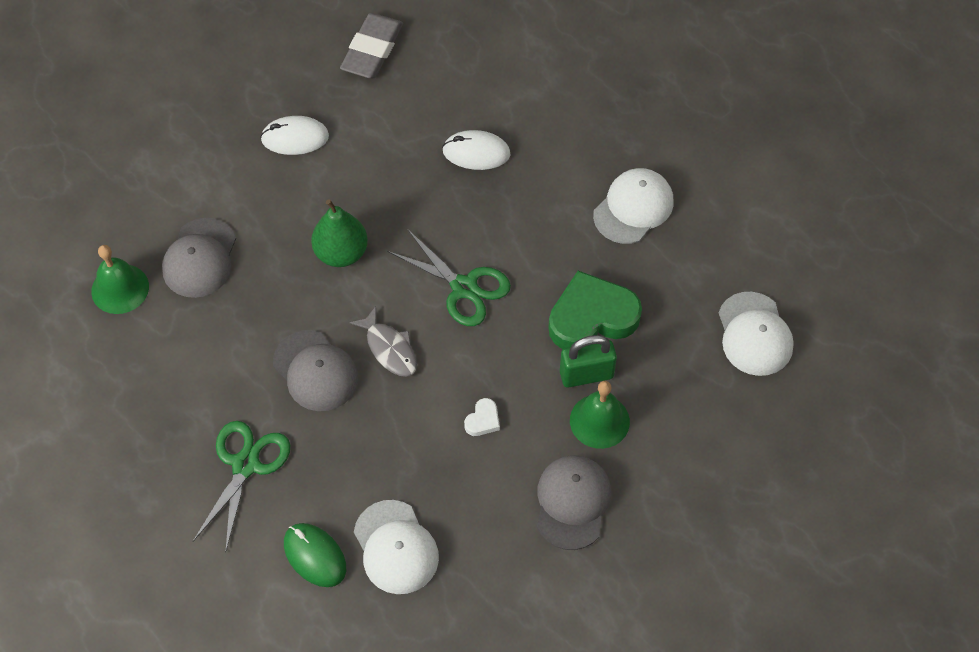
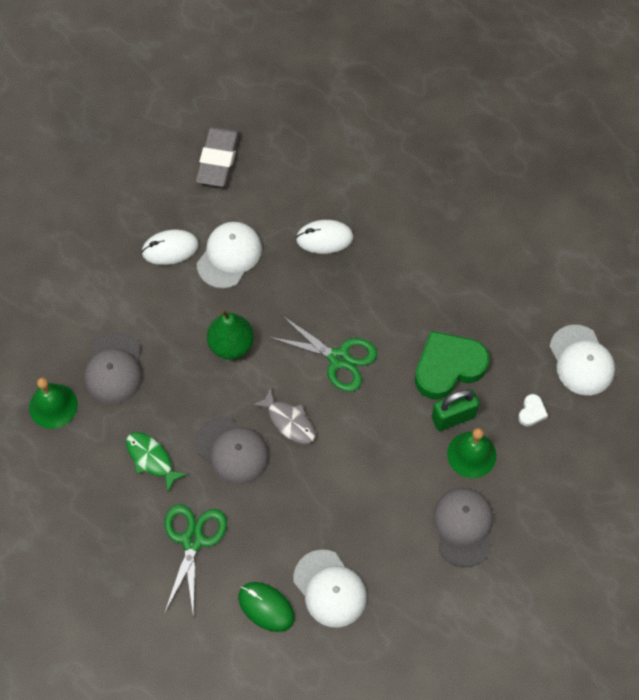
camera: 10 degrees left, 5 degrees up
white heart [464,398,500,436] -> white heart moved to [518,394,548,427]
white cap [593,168,674,244] -> white cap moved to [197,222,262,289]
none -> green fish [126,432,188,492]

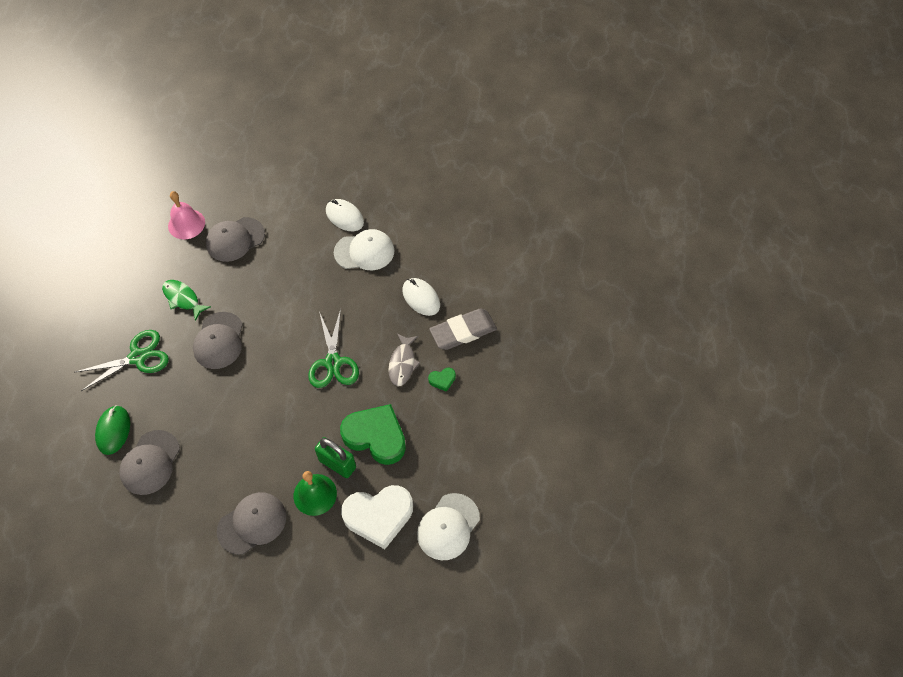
camera: 55 degrees right, 5 degrees down
green bell [29,378,78,429] -> pink bell [168,191,205,239]
green fish [126,432,188,492] -> green fish turned 60 degrees counterclockwise [162,280,211,321]
grey eraser [196,126,239,187] -> grey eraser moved to [429,308,497,350]
green pear [207,310,254,359] -> none
grey fish [253,387,315,444] -> grey fish moved to [388,333,420,386]
white cap [294,550,367,627] -> grey cap [119,430,180,495]
white heart [518,394,548,427] -> white heart [341,485,413,549], size x2.37
none -> green heart [428,368,456,392]

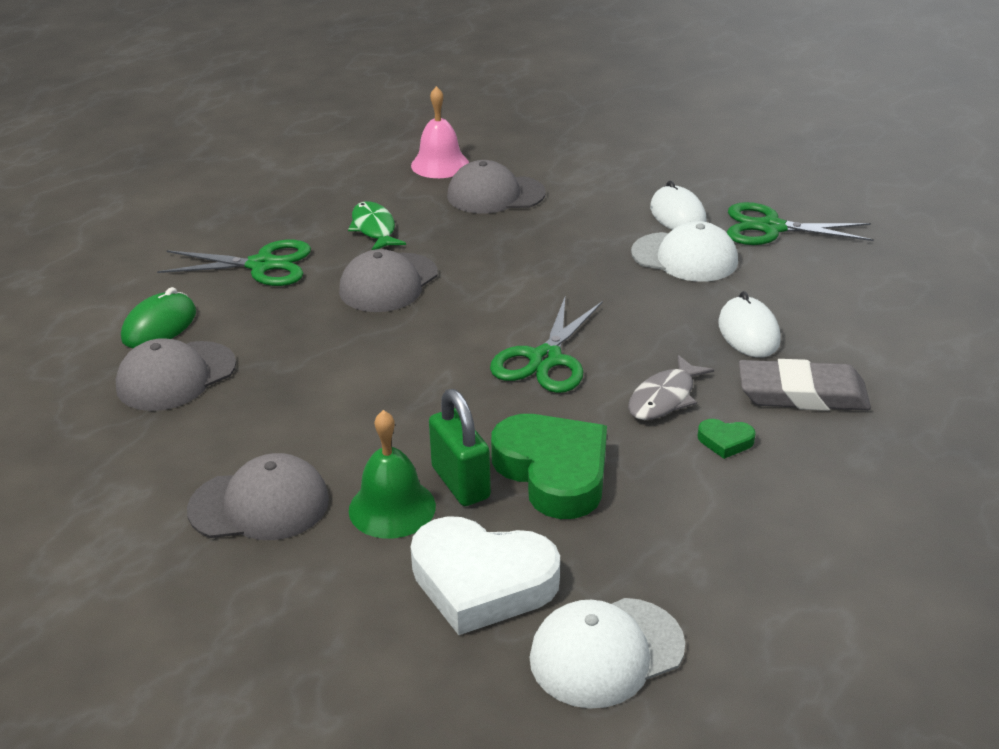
camera: 30 degrees right, 25 degrees down
none -> green scissors [727,202,874,245]

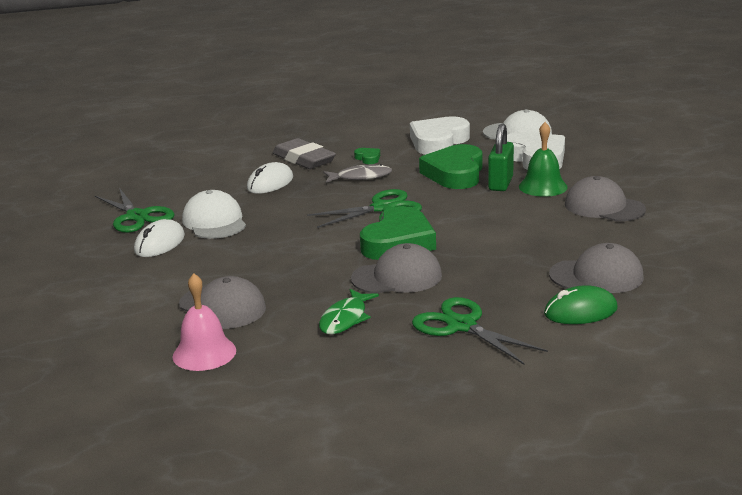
camera: 135 degrees left, 10 degrees down
none -> green heart [360,206,436,260]
none -> white heart [410,116,470,155]

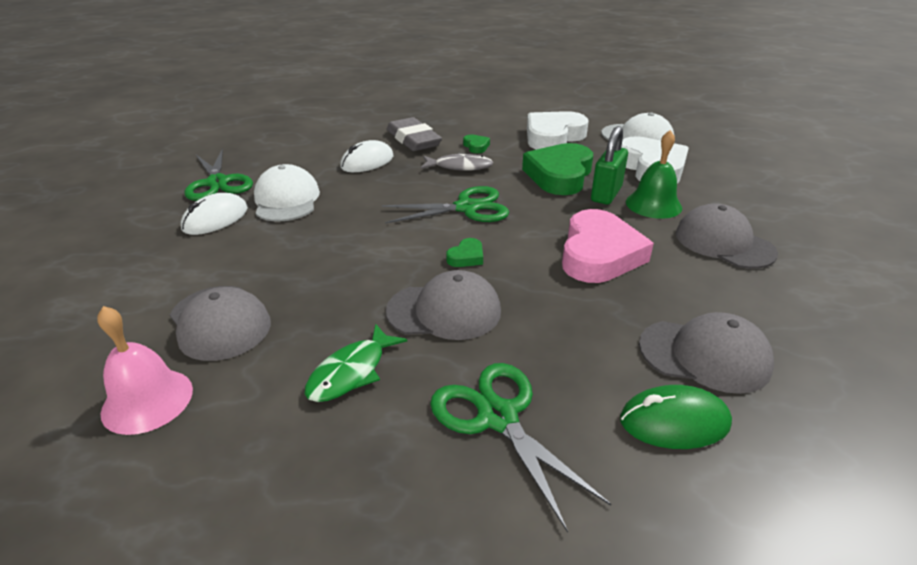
camera: 10 degrees right, 10 degrees up
green heart [360,206,436,260] -> green heart [446,238,483,267], size x0.42
none -> pink heart [562,209,654,283]

